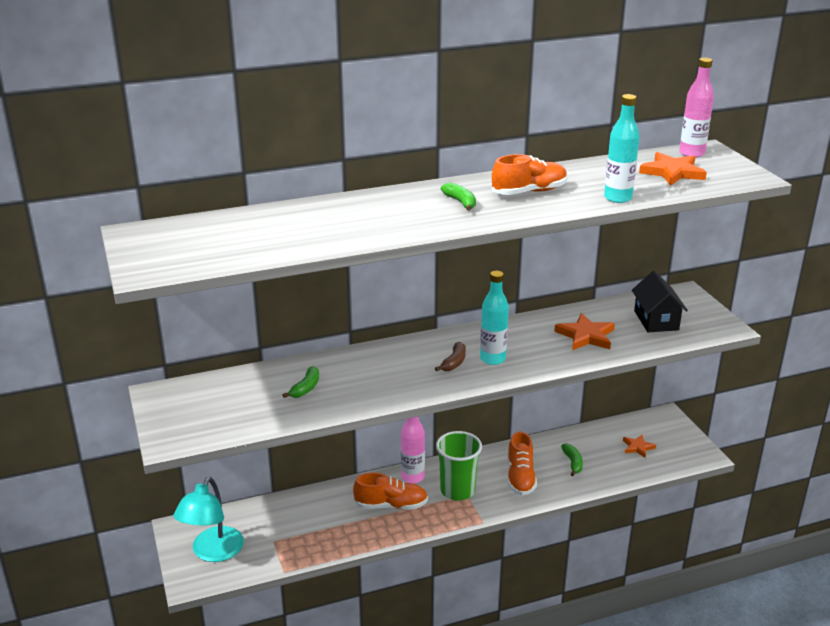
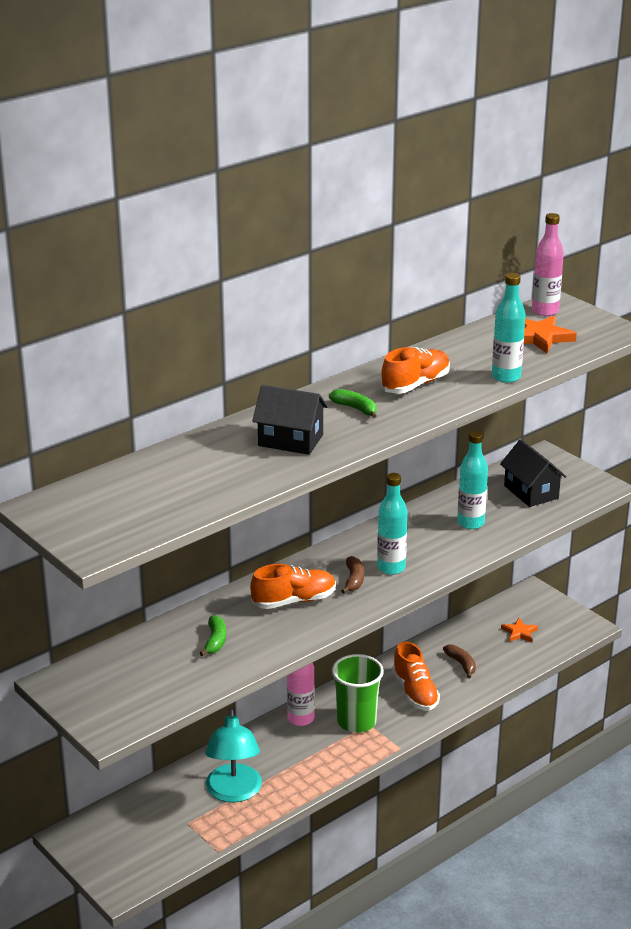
camera: 20 degrees left, 0 degrees up
turquoise lamp [174,477,244,562] -> turquoise lamp moved to [205,708,262,802]
orange shoe [353,472,428,510] -> orange shoe moved to [250,564,336,609]
orange star [554,313,615,350] -> turquoise bottle [457,431,488,529]
green banana [561,443,583,476] -> brown banana [443,645,476,678]
none -> black house [252,385,328,455]

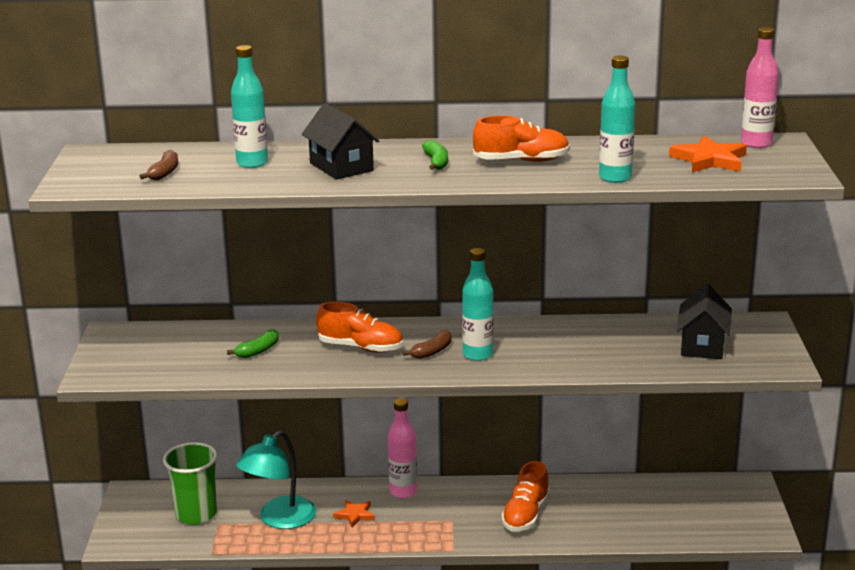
camera: 40 degrees right, 5 degrees down
green cup [332,654,384,733] -> green cup moved to [163,442,218,525]
brown banana [443,645,476,678] -> brown banana moved to [140,150,178,180]
turquoise bottle [457,431,488,529] -> turquoise bottle moved to [231,45,268,168]
orange star [501,618,538,642] -> orange star moved to [333,500,375,527]

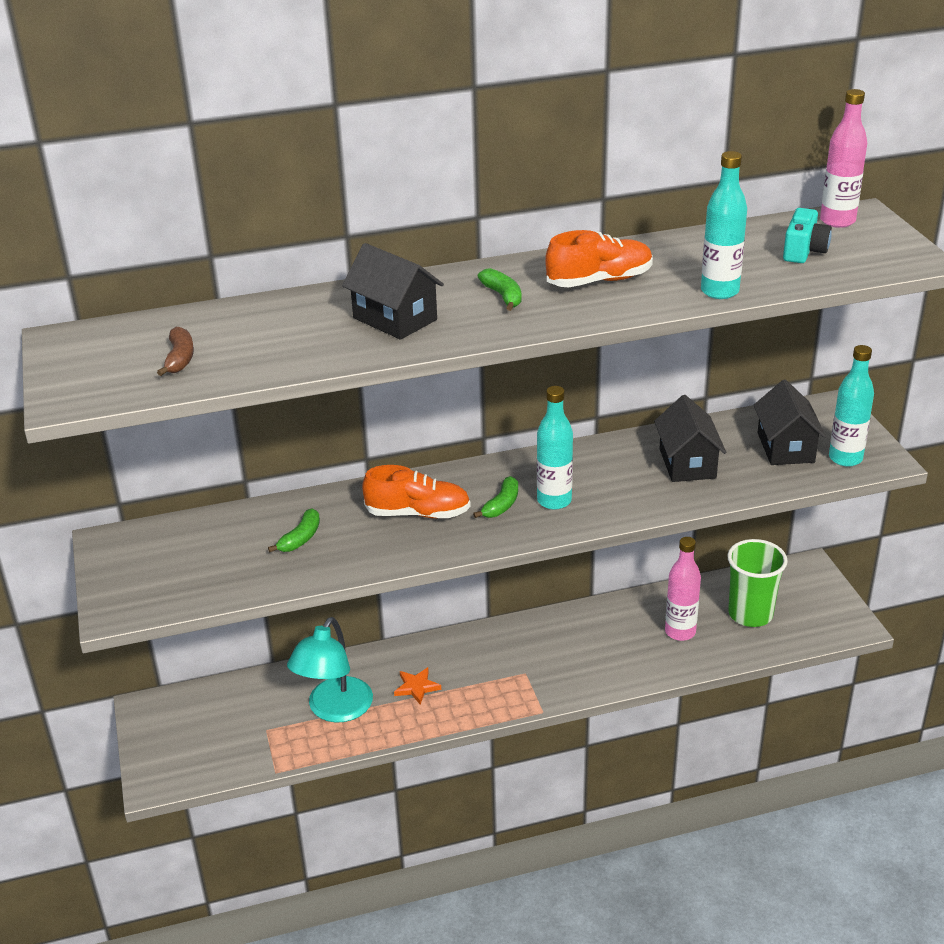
camera: 15 degrees left, 10 degrees up
green cup [163,442,218,525] -> green cup moved to [727,539,788,627]
turquoise bottle [231,45,268,168] -> turquoise bottle moved to [829,345,874,467]
pink bottle [388,398,417,498] -> pink bottle moved to [665,537,701,641]
brown banana [403,330,452,359] -> green banana [473,476,518,518]
orange shoe [501,461,550,532] -> none
orange star [669,136,747,172] -> turquoise camera [783,208,832,263]
none -> black house [654,395,726,482]

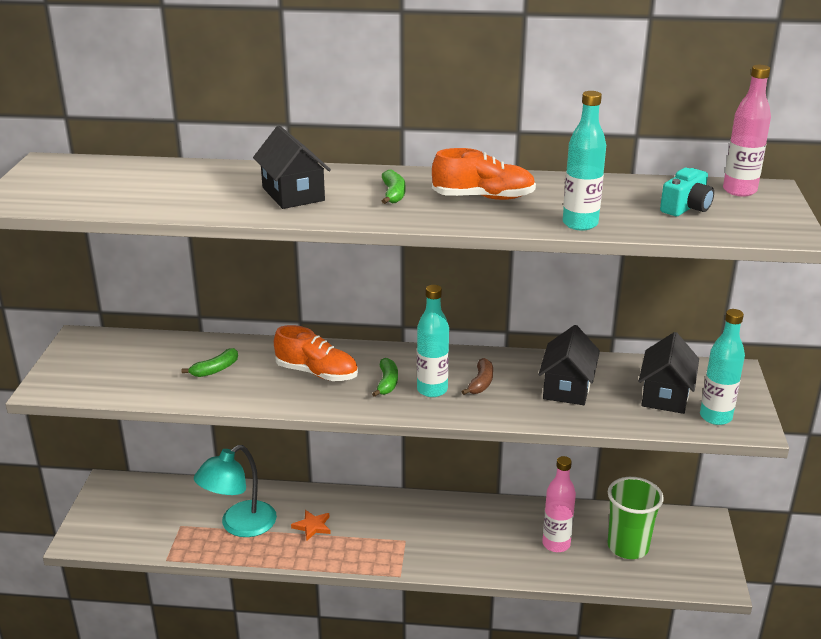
camera: 20 degrees right, 5 degrees down
brown banana [157,327,194,376] -> brown banana moved to [461,358,493,395]
green banana [473,476,518,518] -> green banana turned 45 degrees counterclockwise [372,358,398,397]

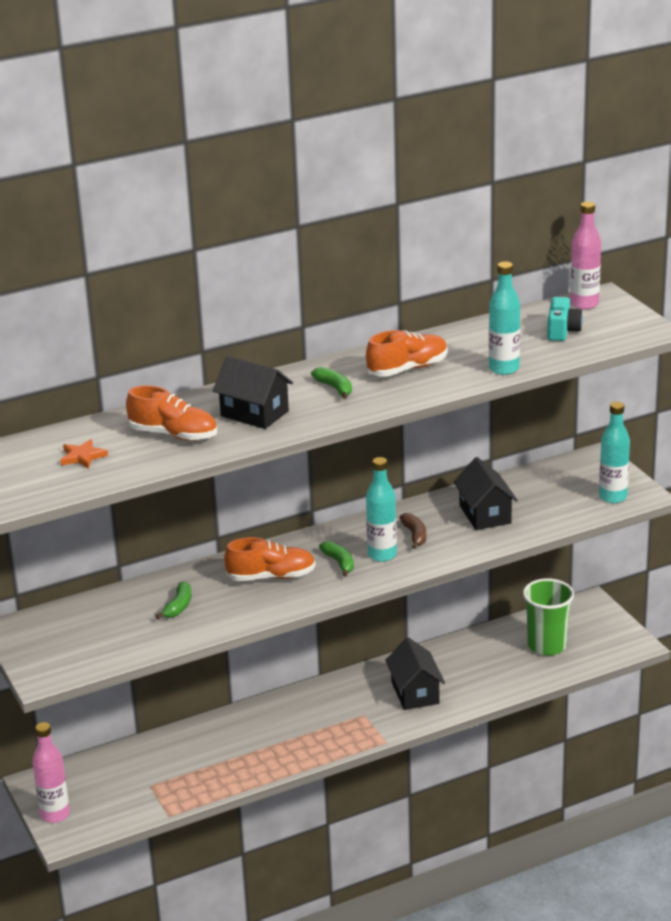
camera: 30 degrees left, 0 degrees up
turquoise lamp [194,445,277,537] -> none
orange star [291,510,331,540] -> orange star moved to [60,439,108,469]
pink bottle [542,456,576,552] -> pink bottle moved to [32,722,70,823]
black house [638,332,699,414] -> black house moved to [385,637,445,710]
none -> orange shoe [126,385,217,441]

